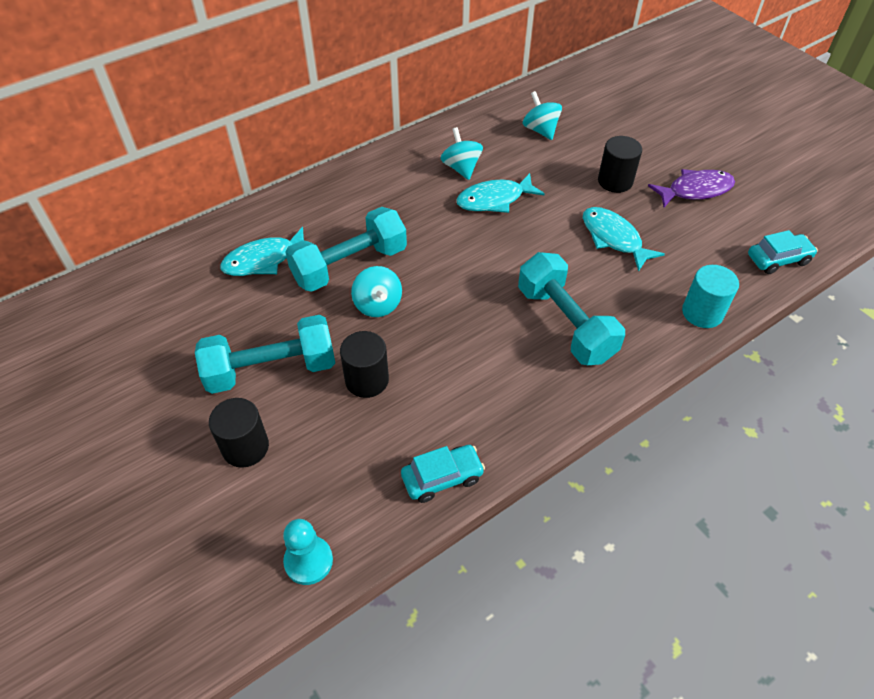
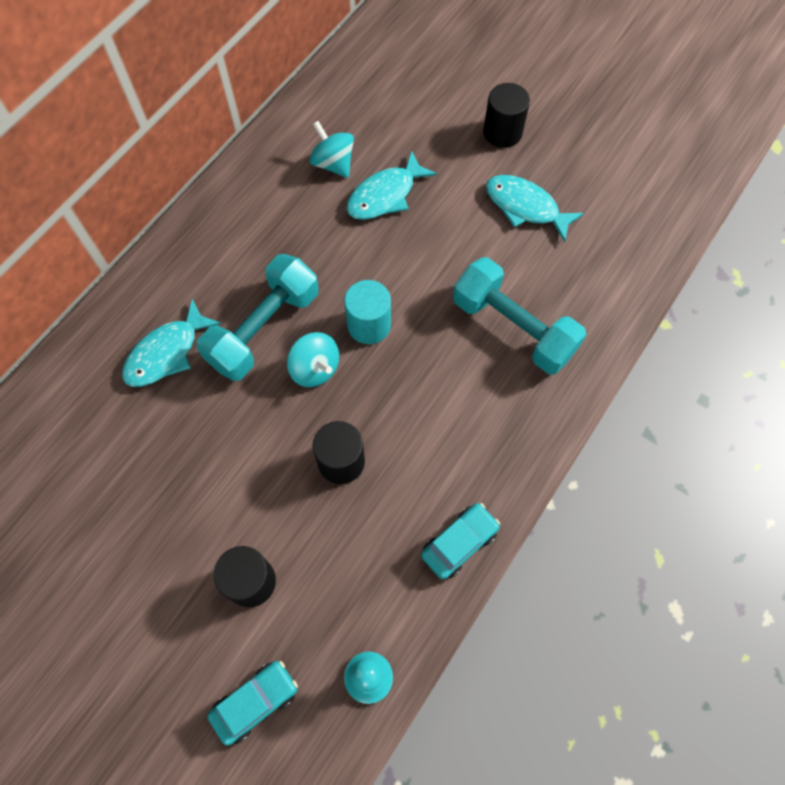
camera: 20 degrees left, 15 degrees up
turquoise dumbbell [195,315,335,394] -> none
turquoise spinning top [523,91,562,140] -> none
purple fish [648,169,735,207] -> none
turquoise cylinder [682,265,739,328] -> turquoise cylinder moved to [344,280,391,344]
turquoise car [748,230,818,274] -> turquoise car moved to [207,661,298,746]

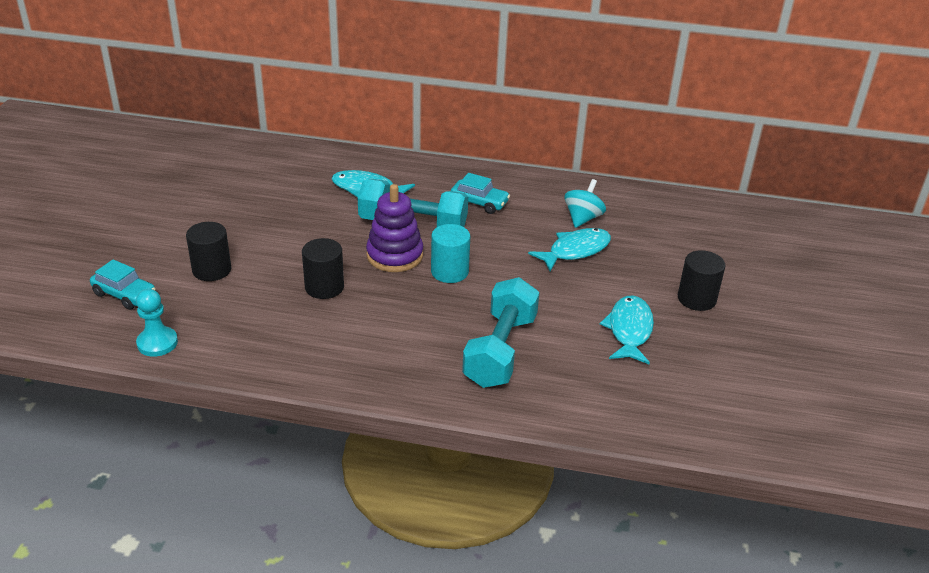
camera: 65 degrees right, 30 degrees down
turquoise spinning top [287,332,339,387] -> purple stacking toy [366,184,423,272]
turquoise fish [346,150,437,220] -> turquoise fish turned 120 degrees clockwise [528,228,611,272]
turquoise car [421,503,500,579] -> turquoise car moved to [451,173,510,214]

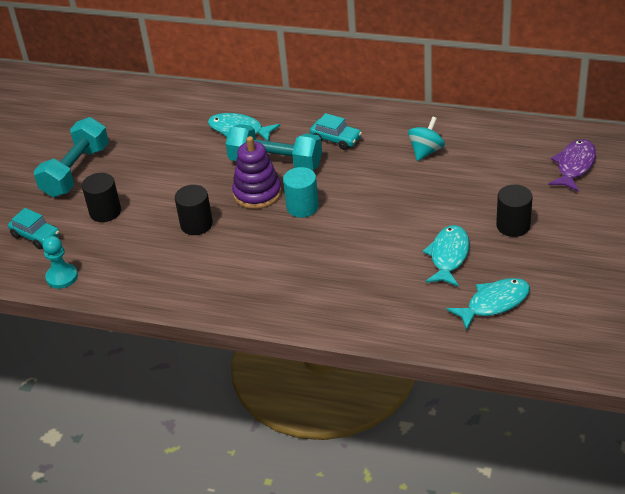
camera: 10 degrees right, 5 degrees up
turquoise dumbbell [462,277,540,388] -> turquoise dumbbell moved to [34,117,109,197]
turquoise fish [528,228,611,272] -> turquoise fish moved to [446,278,530,331]
none -> purple fish [548,139,596,192]

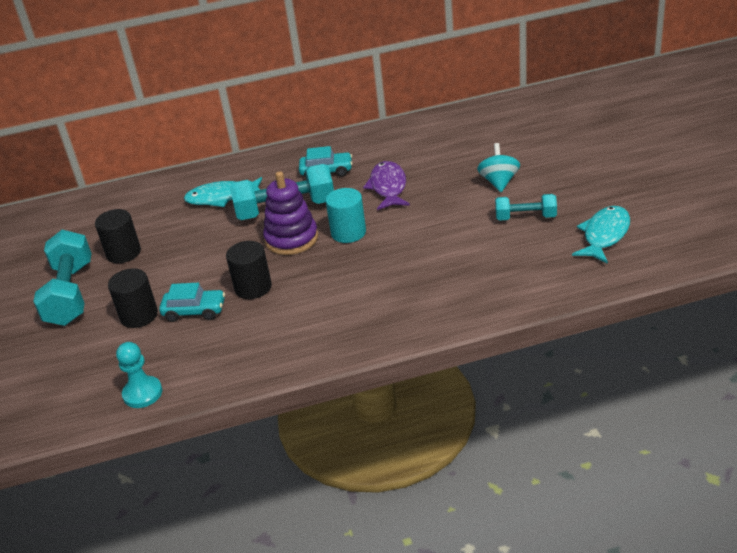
camera: 30 degrees left, 5 degrees down
turquoise car [8,208,60,249] -> turquoise car moved to [159,283,225,322]
turquoise spinning top [408,117,445,161] -> turquoise spinning top moved to [477,143,520,192]
turquoise fish [423,225,469,287] -> turquoise dumbbell [495,194,557,221]
black cylinder [496,184,533,237] -> black cylinder moved to [95,209,141,263]
purple fish [548,139,596,192] -> purple fish moved to [363,161,410,210]

